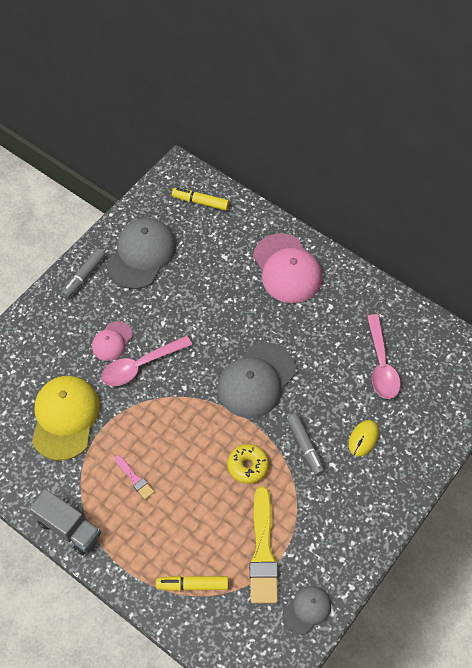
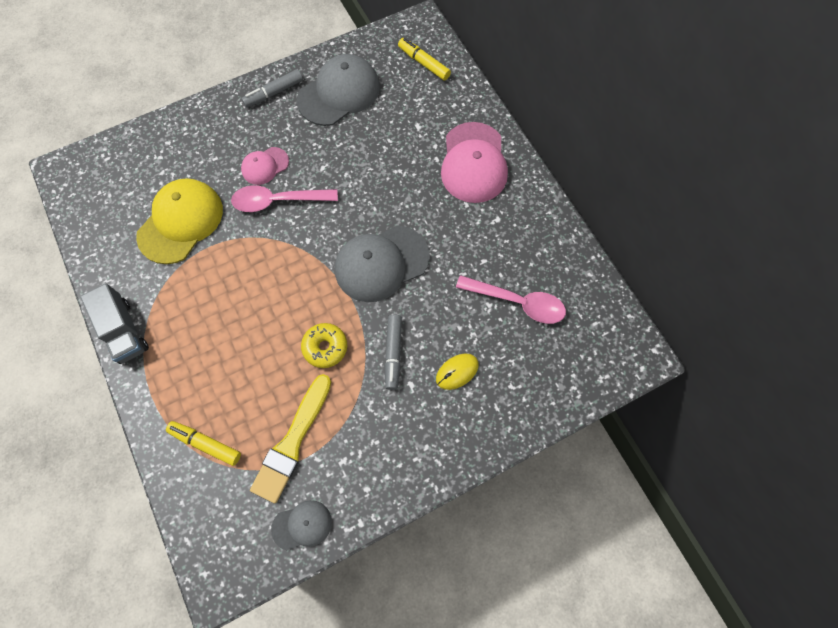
camera: 25 degrees right, 10 degrees up
pink brush [114,455,154,499] -> none
pink spoon [367,314,401,399] -> pink spoon turned 90 degrees counterclockwise [456,275,566,324]

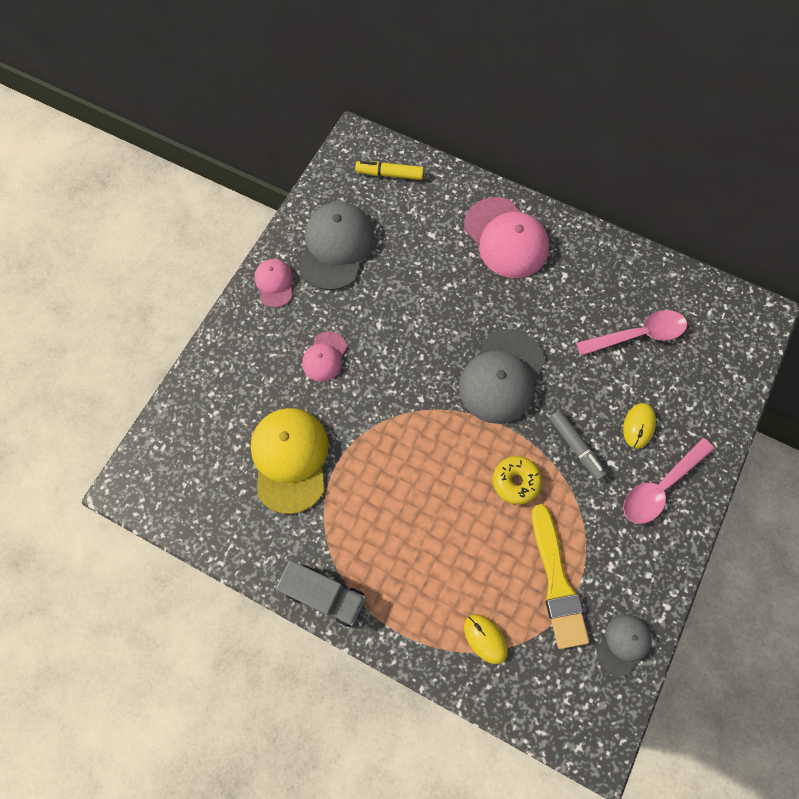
camera: 35 degrees left, 0 degrees up
yellow marker [166,421,241,466] -> yellow mouse [464,614,508,664]
pink spoon [231,185,338,212] -> pink spoon moved to [623,438,714,524]
grey marker [242,69,303,107] -> pink cap [255,259,293,308]

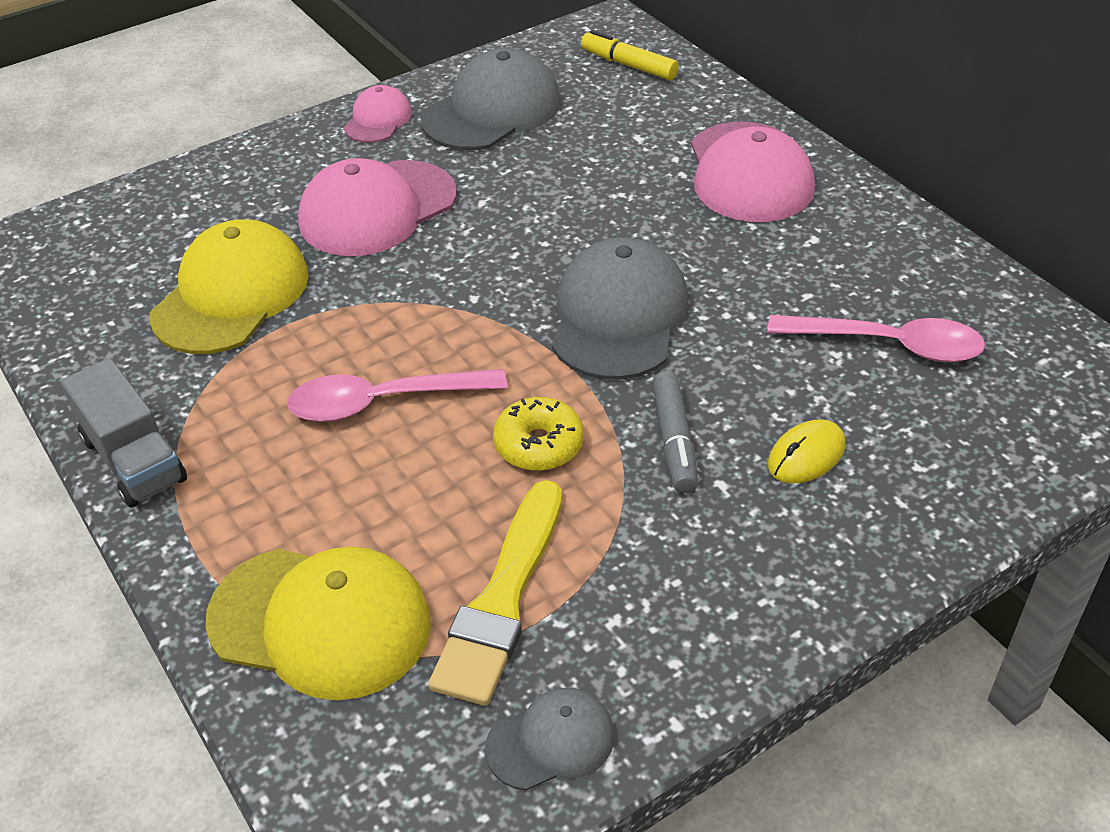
camera: 30 degrees right, 25 degrees down
pink cap [302,331,347,382] -> pink cap [298,158,457,256], size x1.87
grey cap [459,329,545,424] -> grey cap turned 135 degrees clockwise [552,237,689,380]
yellow mouse [464,614,508,664] -> yellow cap [205,547,431,700]
pink spoon [623,438,714,524] -> pink spoon moved to [287,369,508,422]

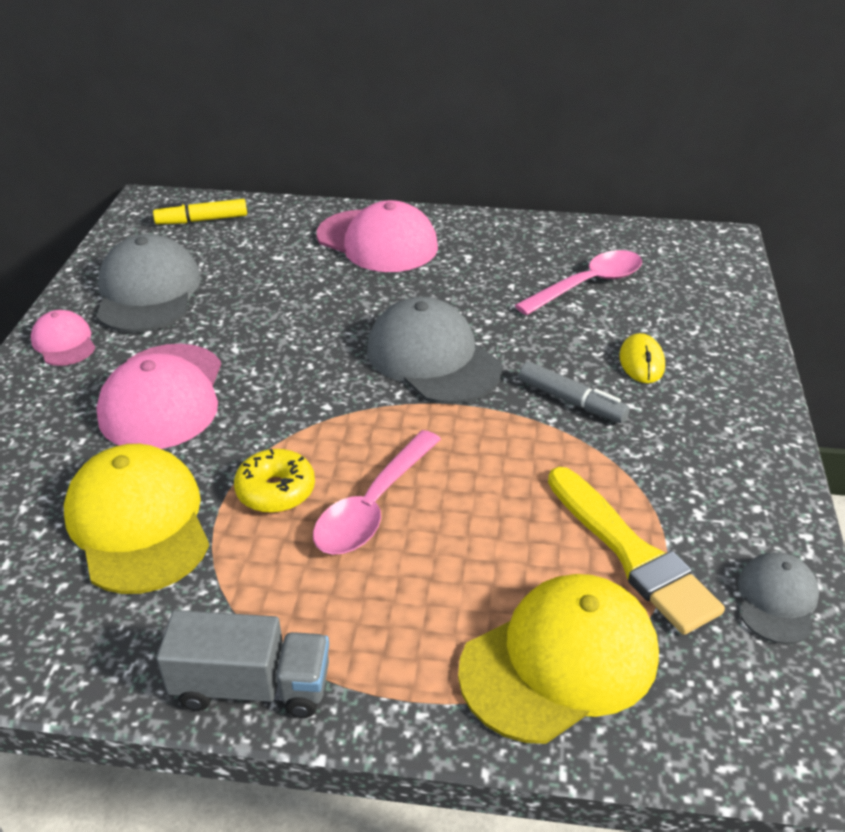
camera: 50 degrees left, 5 degrees down
yellow donut [493,397,584,471] -> yellow donut moved to [234,449,315,513]

